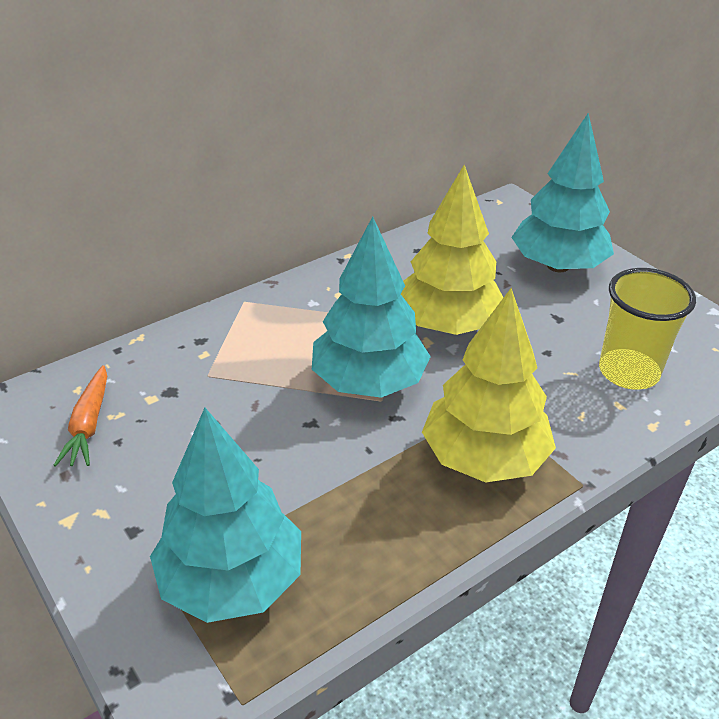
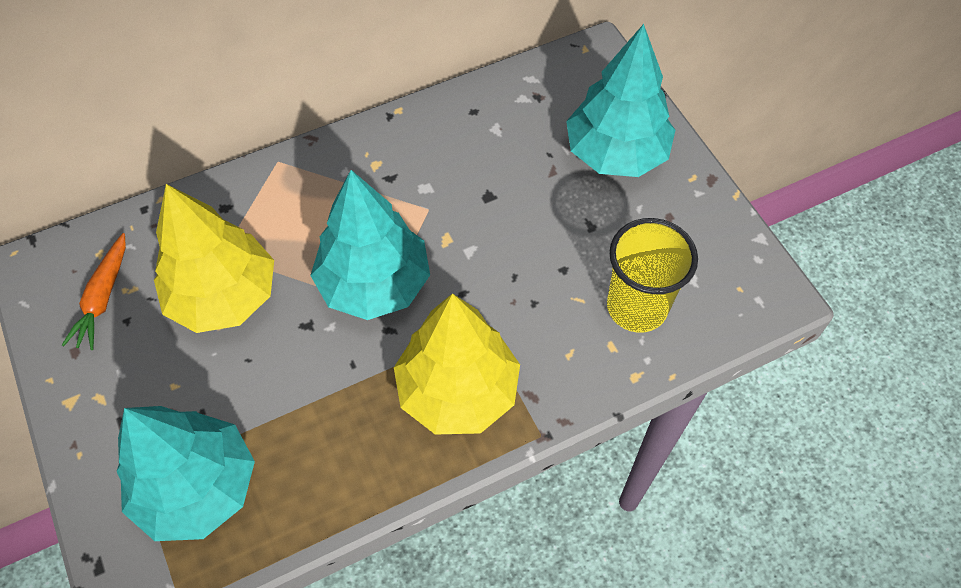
camera: 10 degrees right, 20 degrees up
yellow tree [401,165,504,335] -> yellow tree moved to [154,184,274,333]

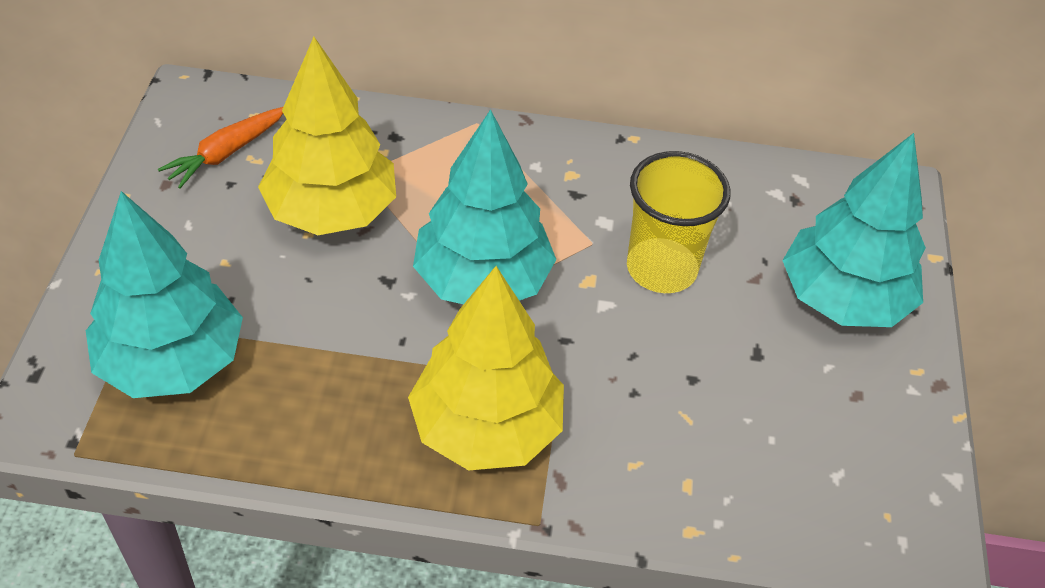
camera: 30 degrees right, 10 degrees down
yellow cup [607,218,698,333] -> yellow cup moved to [627,151,731,293]

